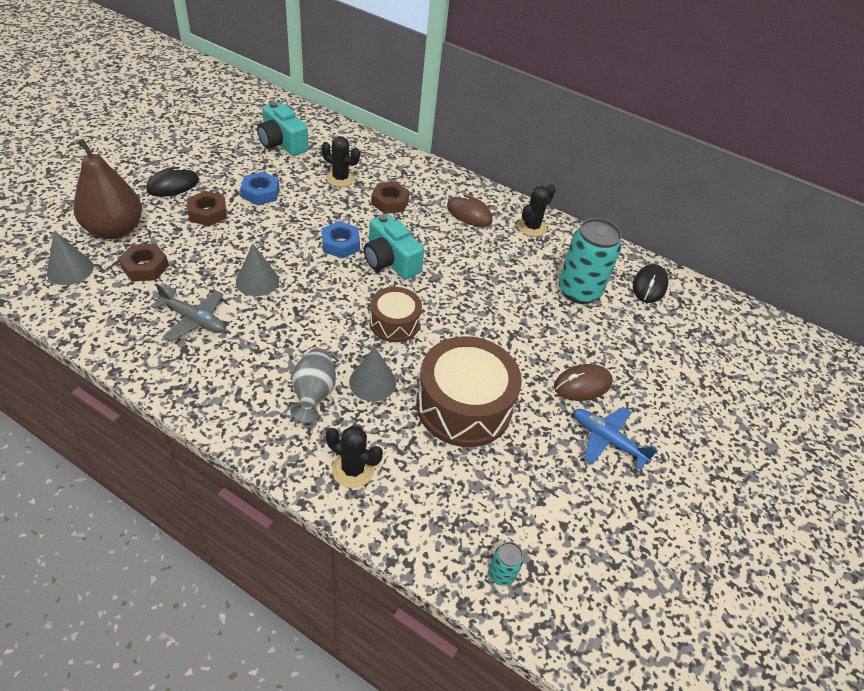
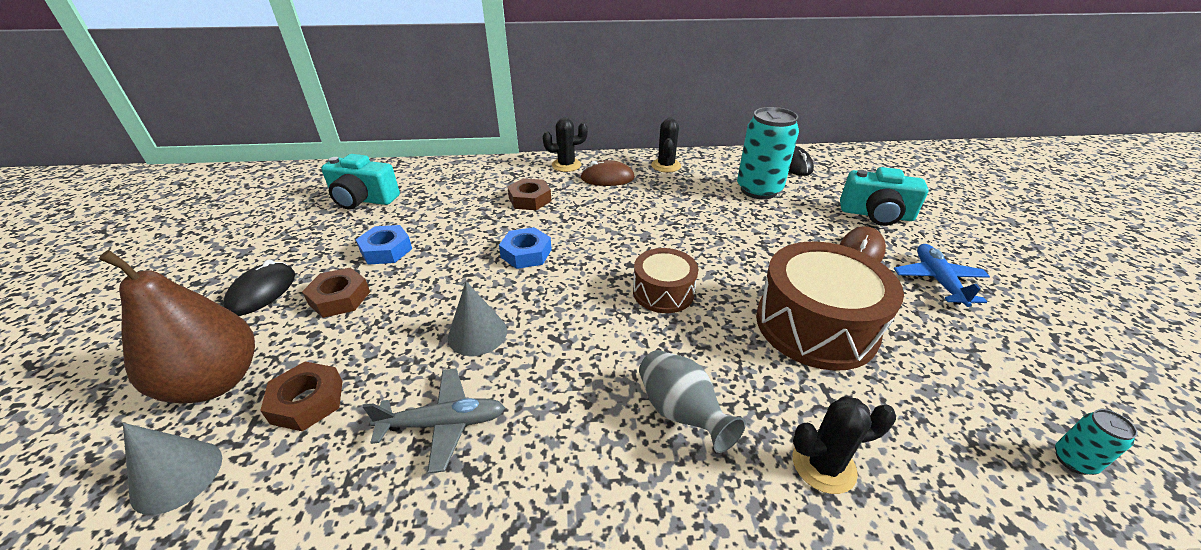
camera: 30 degrees left, 10 degrees down
black cactus [321,136,360,187] -> black cactus moved to [543,118,588,172]
grey cone [349,347,396,401] -> none
turquoise camera [364,214,424,280] -> turquoise camera moved to [840,167,929,226]
blue plane [573,407,658,470] -> blue plane turned 90 degrees clockwise [894,244,990,307]

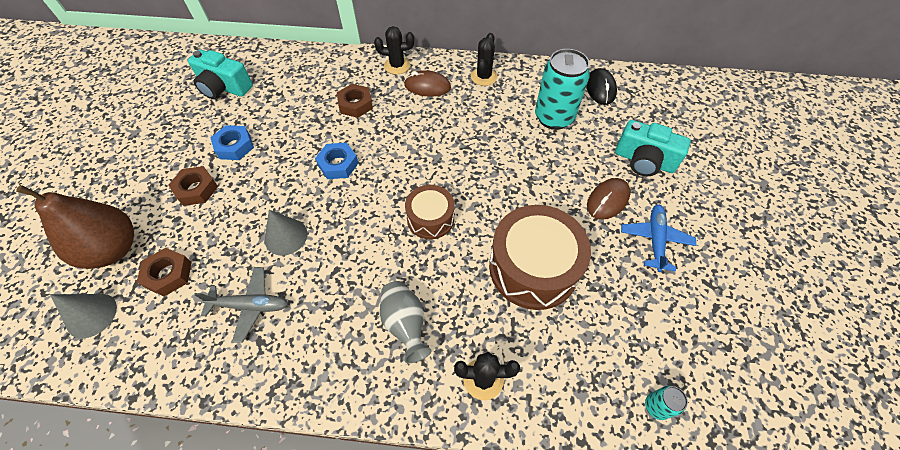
camera: 10 degrees right, 20 degrees up
black mouse [223,260,295,316] -> none

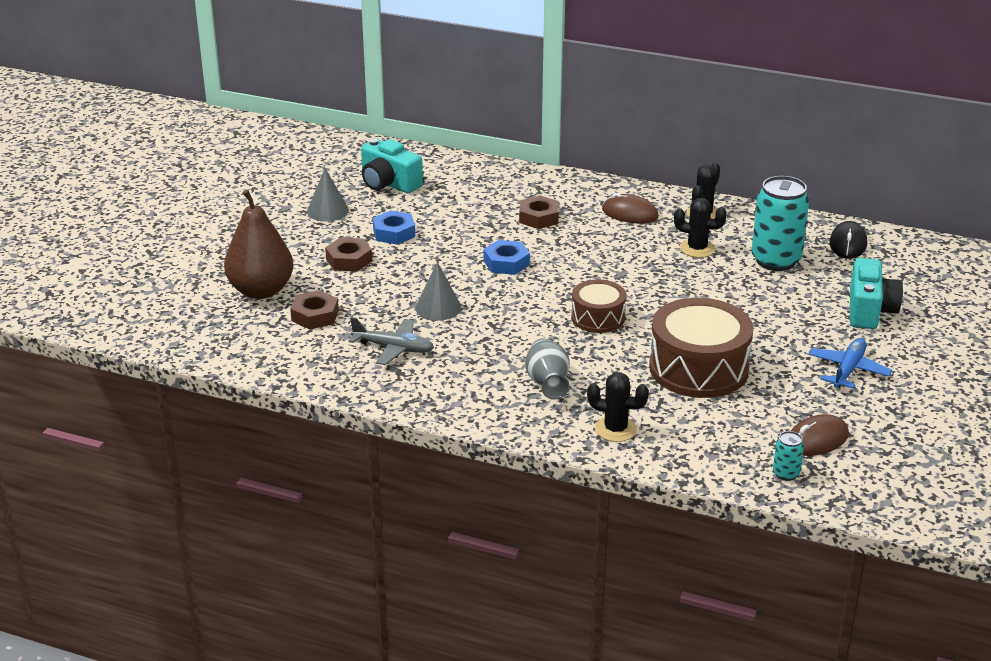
camera: 15 degrees right, 25 degrees down
grey cone [50,294,117,338] -> grey cone moved to [307,168,349,221]
black cactus [374,26,414,74] -> black cactus moved to [674,198,727,258]
brown mouse [587,178,631,220] -> brown mouse moved to [791,414,849,456]
turquoise camera [615,120,691,176] -> turquoise camera turned 120 degrees counterclockwise [850,258,903,329]

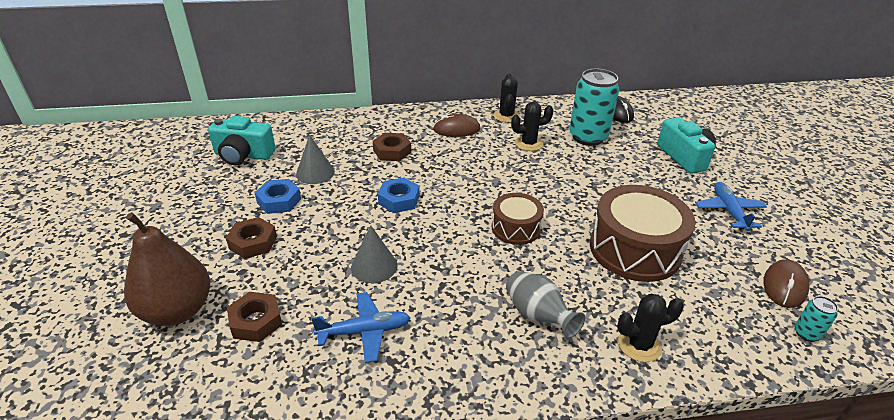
camera: 30 degrees left, 5 degrees up
grey cone [307,168,349,221] -> grey cone moved to [296,135,335,184]
grey plane [349,317,434,365] -> blue plane [311,292,411,363]

